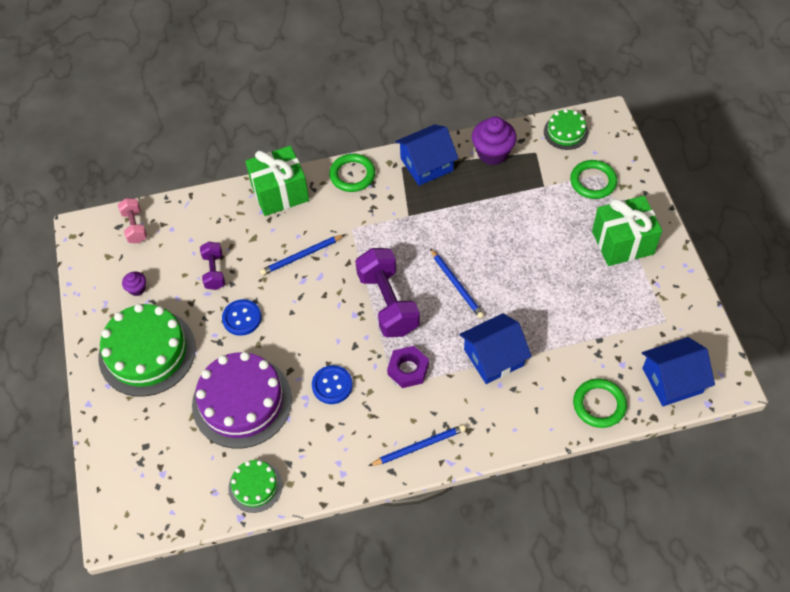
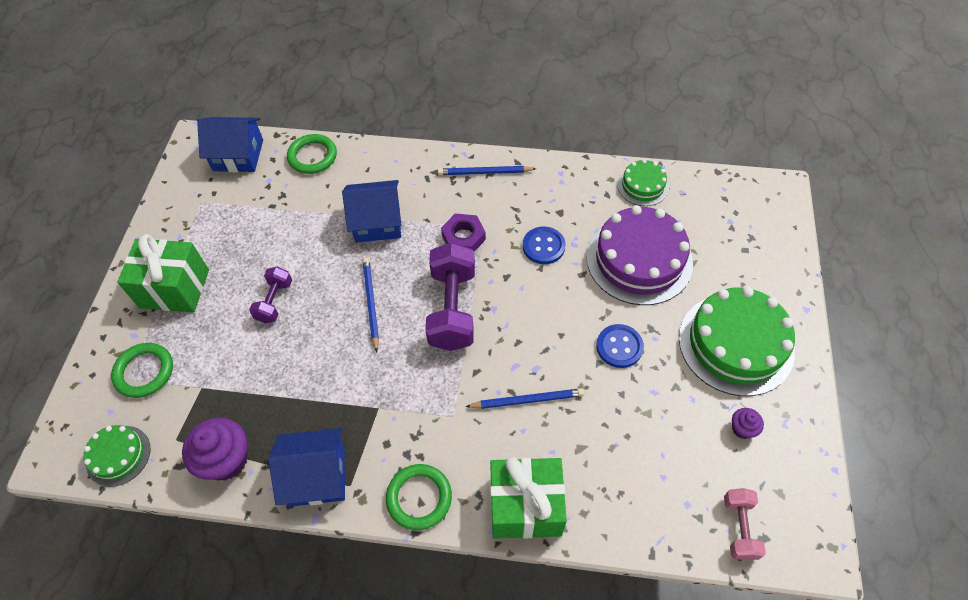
camera: 160 degrees left, 0 degrees up
purple dumbbell [200,242,225,290] -> purple dumbbell moved to [249,267,292,323]

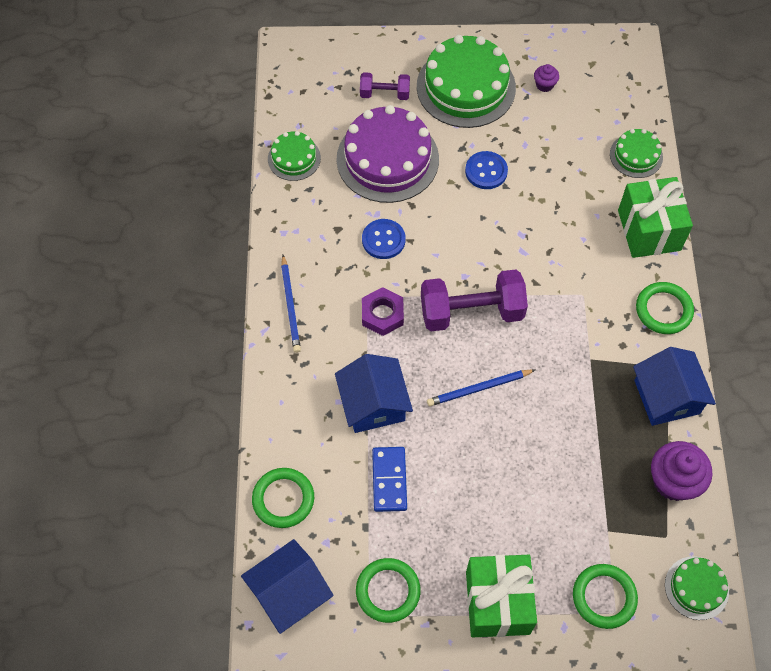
camera: 100 degrees left, 5 degrees up
blue house [197,117,263,172] -> blue house turned 60 degrees clockwise [241,539,334,634]
purple dumbbell [249,267,292,323] -> purple dumbbell moved to [360,72,410,100]
blue pencil [465,388,585,409] -> none
pink dumbbell [724,488,766,560] -> none
none -> green ring [356,558,421,623]
none -> blue domino [372,447,407,512]
none -> green cake [610,129,663,178]

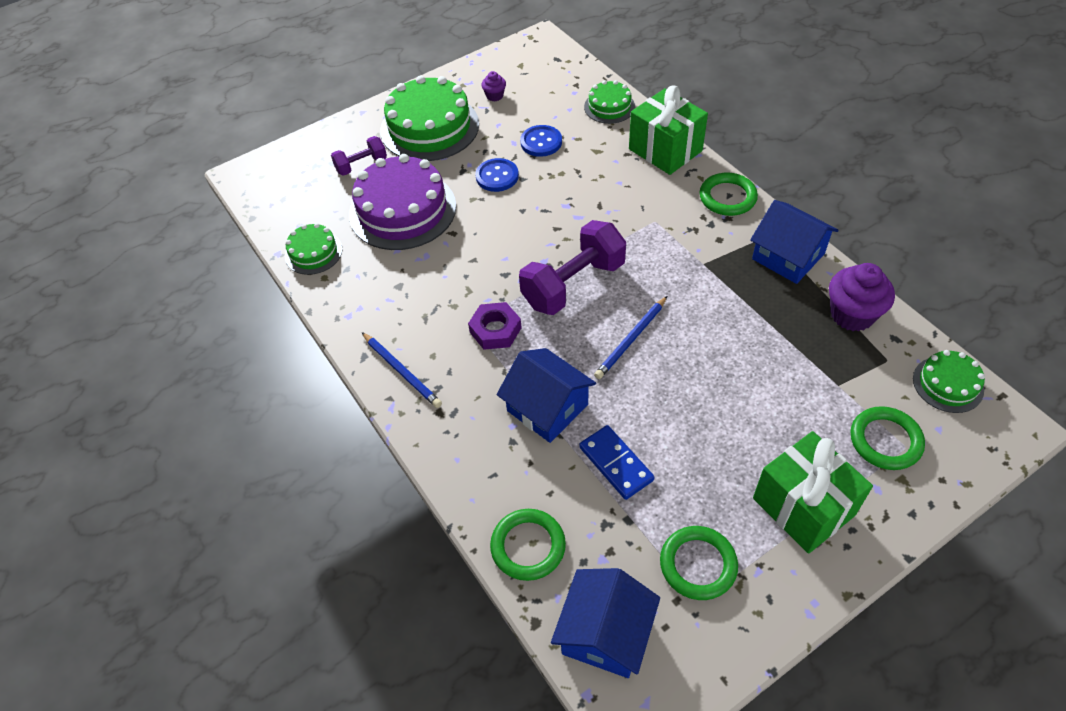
camera: 30 degrees left, 10 degrees down
blue button [362,219,406,259] -> blue button moved to [520,125,562,157]

